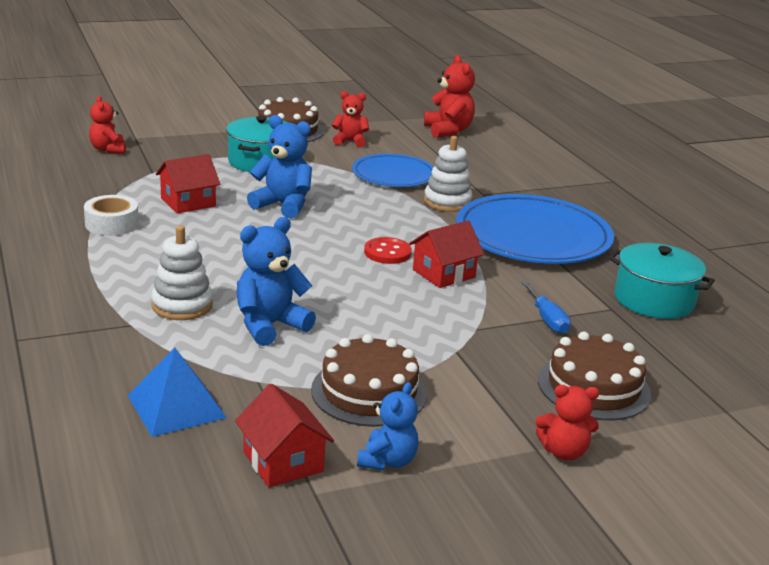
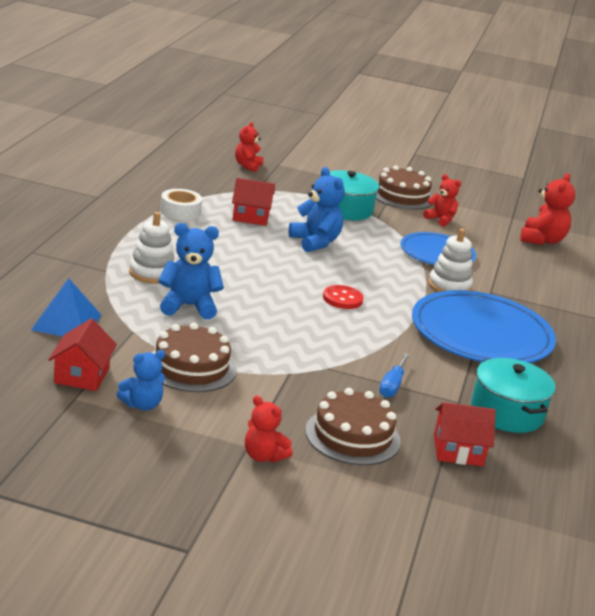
camera: 35 degrees right, 0 degrees up
red house [409,221,484,288] -> red house moved to [434,402,496,466]

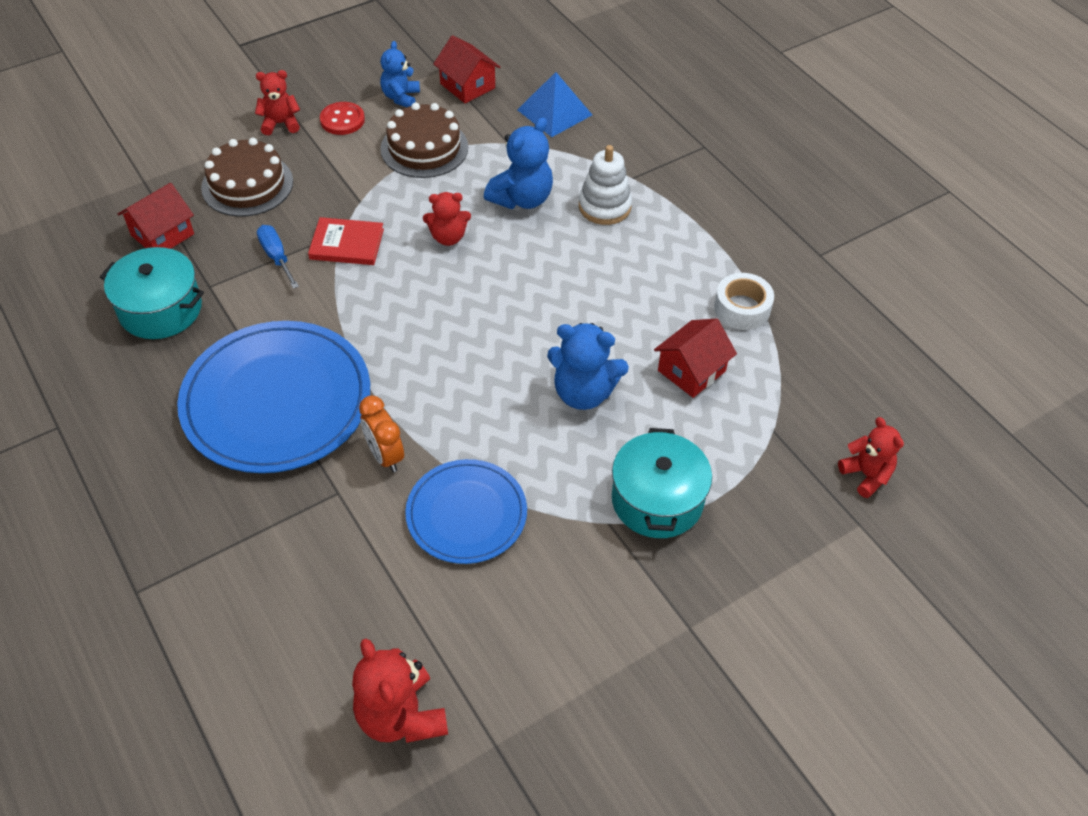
camera: 135 degrees right, 25 degrees up
red button [323,285,364,309] -> red button moved to [320,102,365,135]
brown cake [376,166,432,210] -> none
red teddy bear [423,174,461,227] -> red teddy bear moved to [423,192,471,246]
white stacking toy [428,229,473,292] -> orange clock [359,395,404,472]
none -> red book [308,217,384,265]

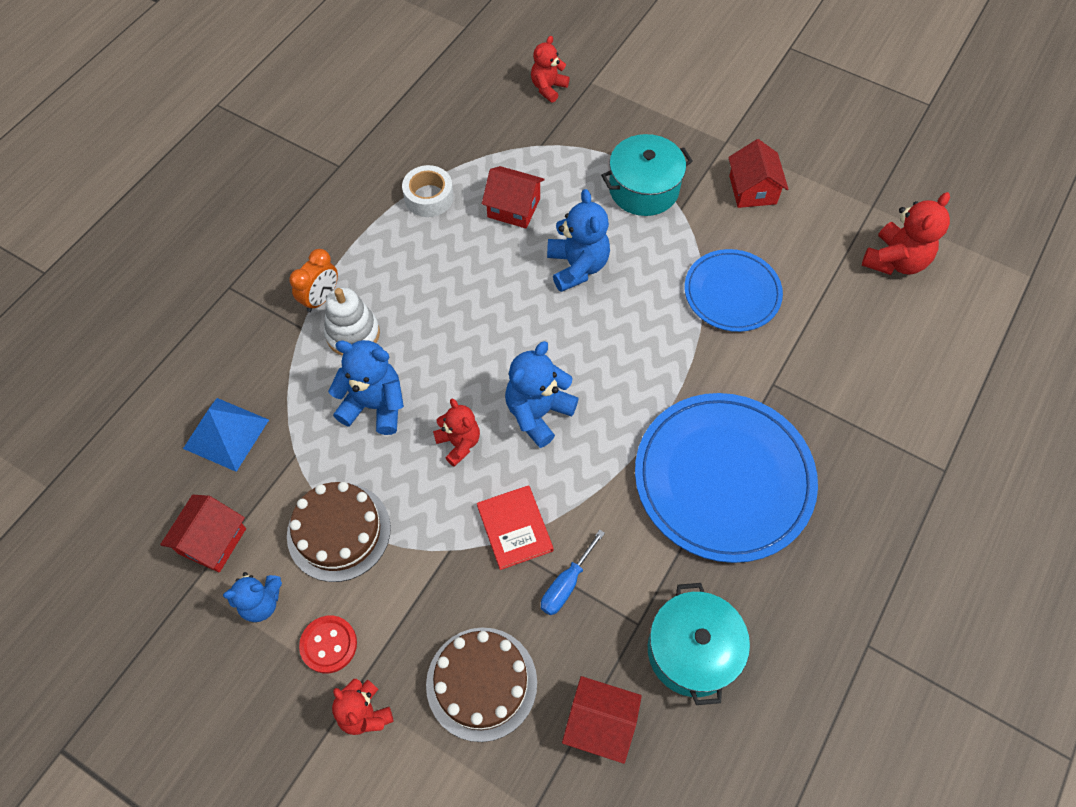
camera: 115 degrees left, 10 degrees up
orange clock [359,395,404,472] -> orange clock moved to [289,249,338,312]
none -> blue teddy bear [505,341,579,448]
none -> red house [728,139,788,208]

